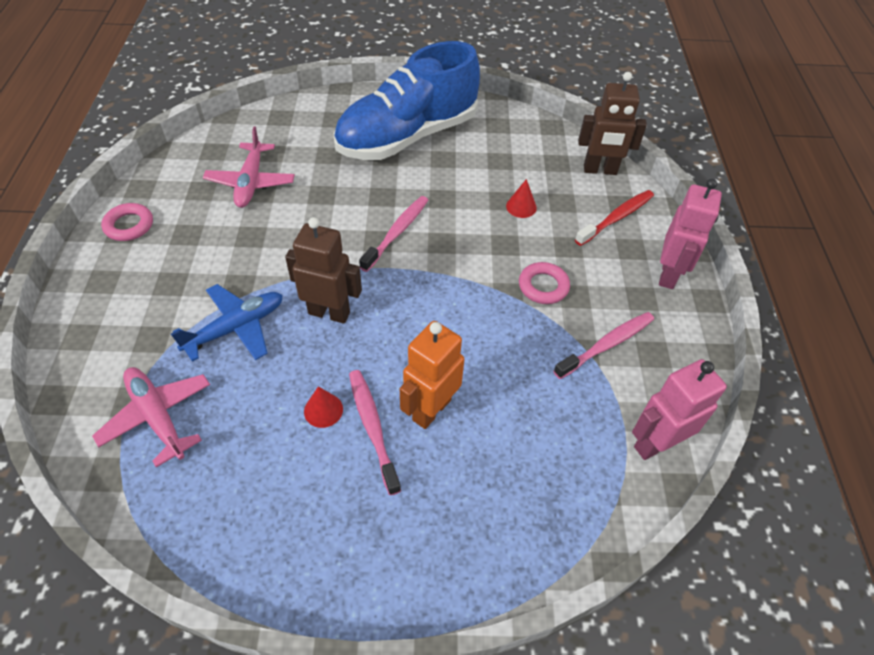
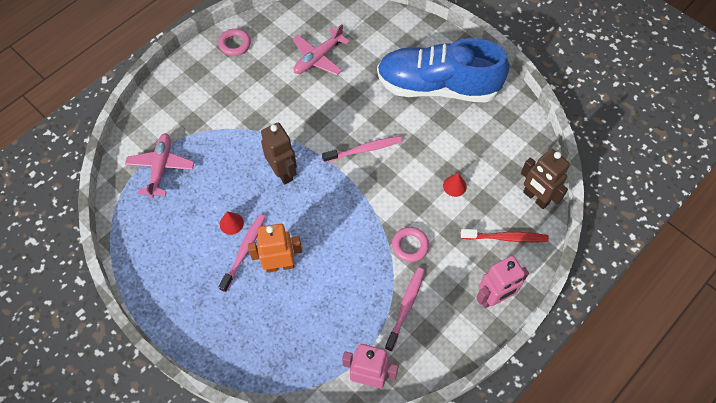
camera: 45 degrees right, 10 degrees up
blue plane [171,284,283,362] -> none
pink toothbrush [554,312,654,379] -> pink toothbrush turned 75 degrees counterclockwise [385,267,425,351]

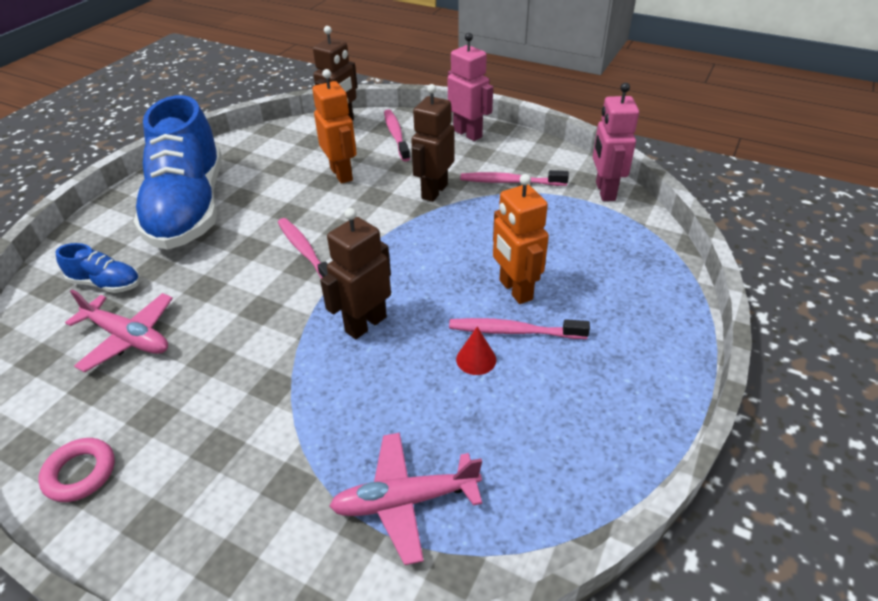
camera: 105 degrees left, 20 degrees down
pink ring [392,227,429,262] -> brown robot [411,84,455,202]
red cone [443,173,467,197] -> orange robot [312,69,357,184]
red toothbrush [461,229,549,243] -> pink toothbrush [384,109,410,161]
none -> blue shoe [56,243,140,293]

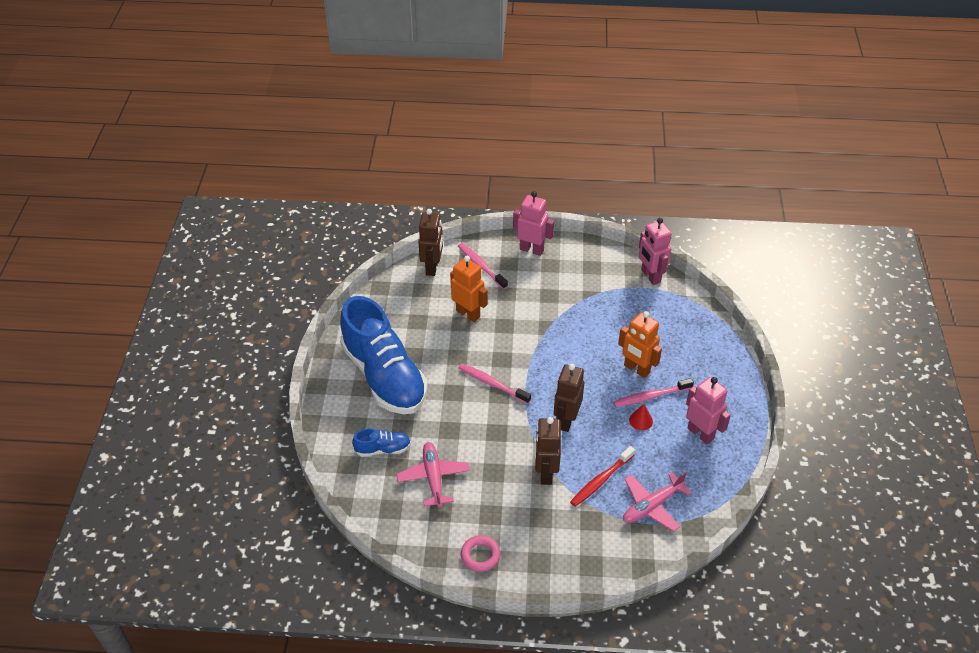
camera: 25 degrees left, 5 degrees up
pink plane [65,290,173,372] -> pink plane turned 105 degrees counterclockwise [397,442,470,508]
brown robot [411,84,455,202] -> brown robot moved to [535,417,561,485]
pink toothbrush [460,170,569,186] -> none
none -> red toothbrush [570,446,635,507]
none -> pink robot [686,377,731,445]

